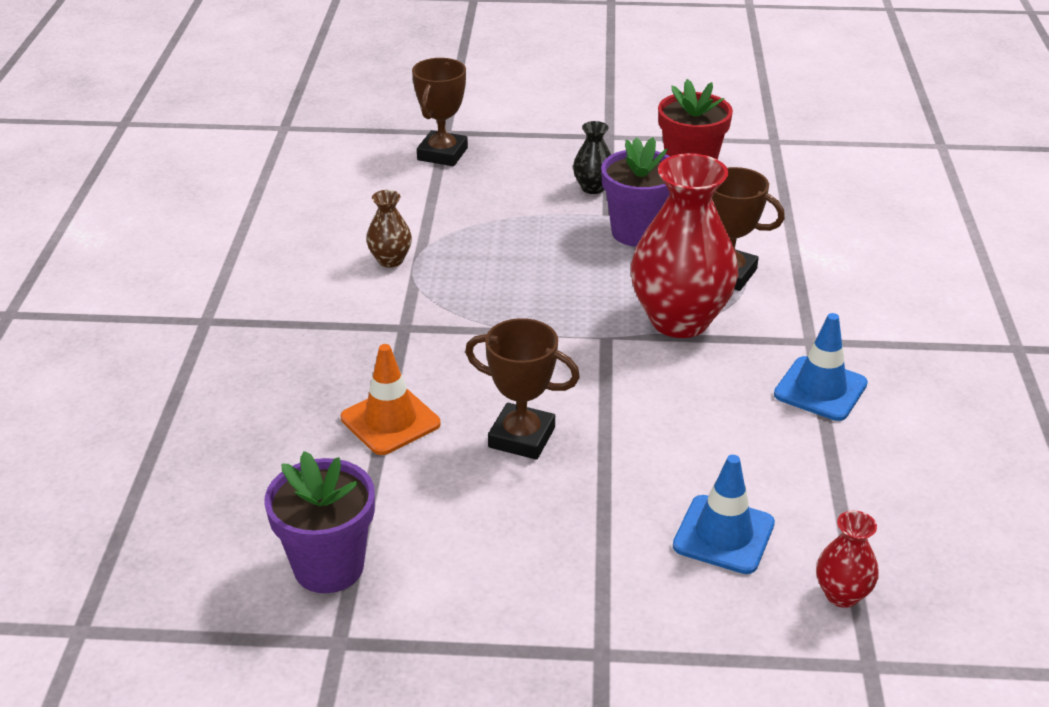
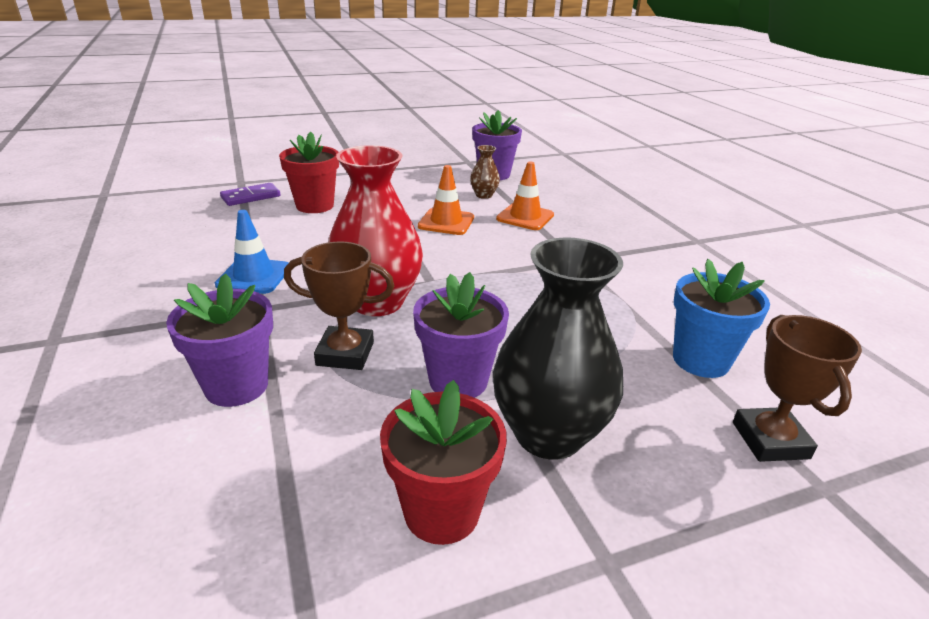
camera: 155 degrees right, 5 degrees down
brown vase [366,190,412,268] -> brown vase moved to [470,145,500,199]
brown trophy [465,318,580,460] -> orange traffic cone [418,165,474,235]
black vase [573,121,611,194] -> black vase [493,237,623,460], size x2.20
blue traffic cone [673,455,775,574] -> red flower pot [279,132,339,213]
red vase [816,511,879,608] -> purple domino [220,183,280,206]
none -> purple flower pot [166,273,273,407]
none -> blue flower pot [673,259,770,378]

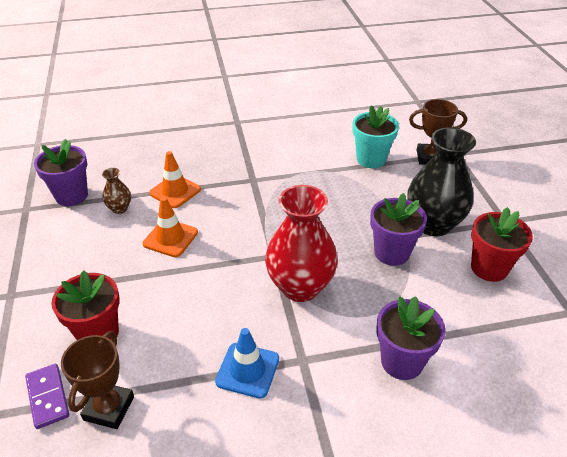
camera: 80 degrees left, 10 degrees up
brown trophy [284,241,395,370] -> brown trophy moved to [61,331,134,429]
blue flower pot [673,259,770,378] -> turquoise flower pot [352,105,399,168]

